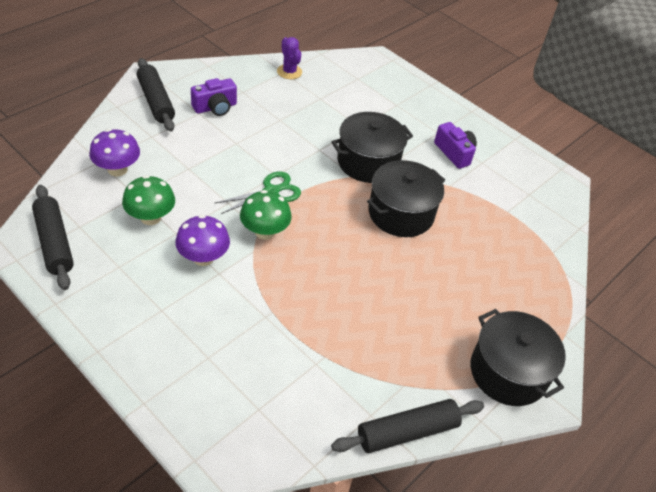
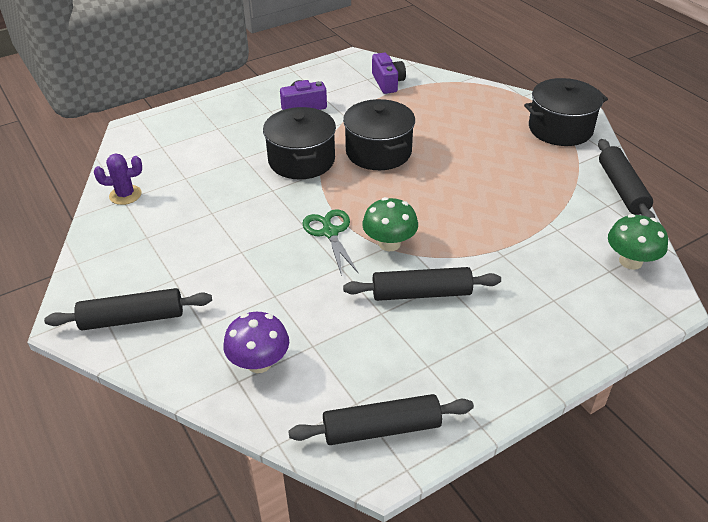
camera: 70 degrees left, 5 degrees down
green mushroom [122,175,175,225] -> green mushroom moved to [608,214,668,270]
purple mushroom [175,215,230,266] -> black rolling pin [343,267,501,301]
purple camera [191,78,237,116] -> purple camera moved to [372,53,406,94]

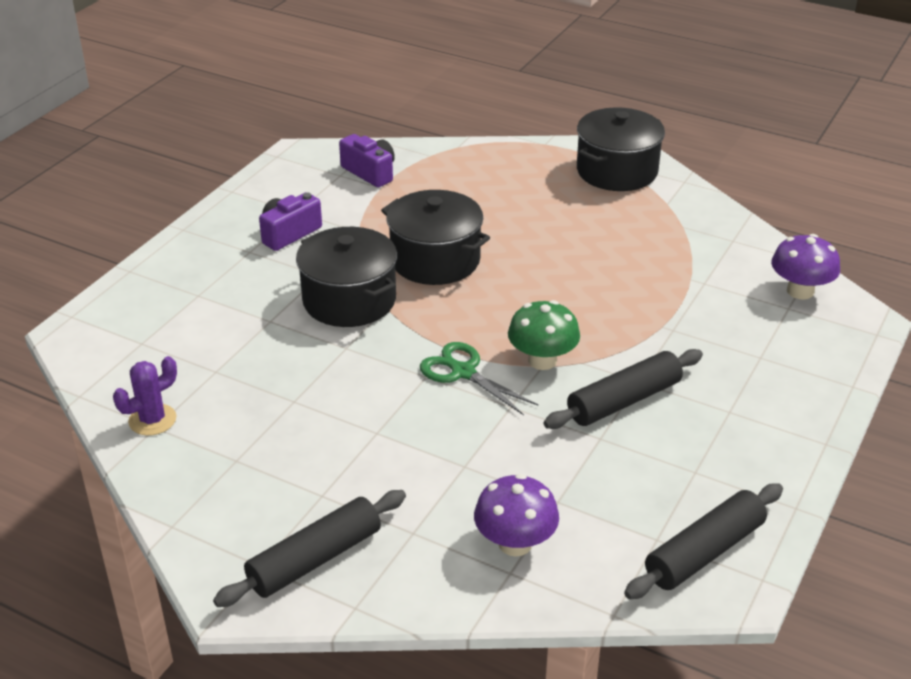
camera: 30 degrees left, 5 degrees down
black rolling pin [598,139,655,218] -> none
green mushroom [608,214,668,270] -> purple mushroom [771,234,840,299]

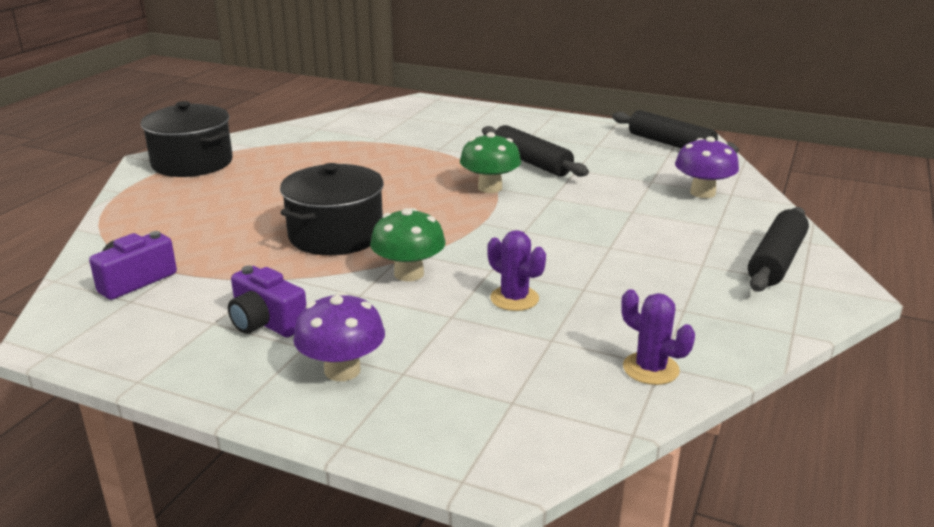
camera: 95 degrees left, 10 degrees down
black rolling pin [213,490,406,607] -> black rolling pin turned 75 degrees clockwise [748,207,809,292]
black pot [296,227,397,327] -> green mushroom [370,208,446,281]
green scissors [420,342,538,415] -> none
purple mushroom [771,234,840,299] -> purple mushroom moved to [293,292,385,381]
none -> purple cactus [487,230,546,311]

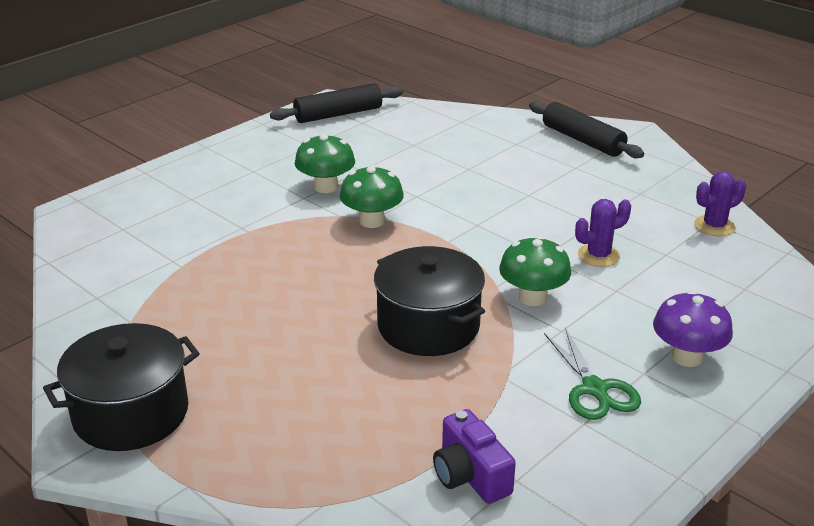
camera: 70 degrees left, 5 degrees up
purple camera [228,266,306,337] -> green scissors [544,328,641,420]
black rolling pin [482,125,589,177] -> green mushroom [295,133,355,193]
purple mushroom [675,136,739,198] -> none

